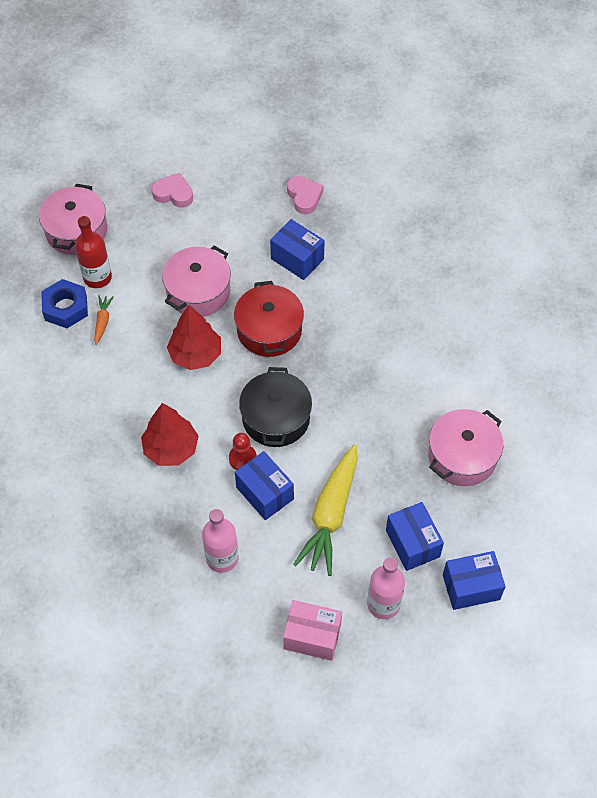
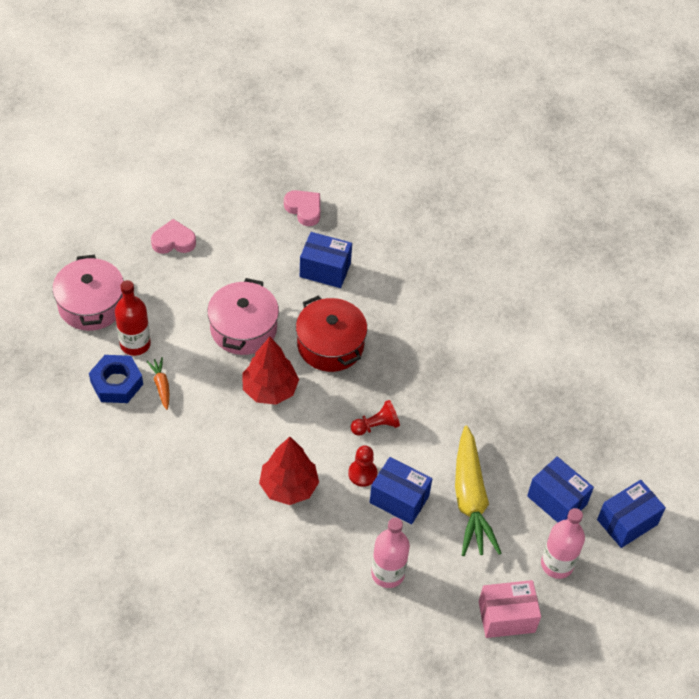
camera: 25 degrees left, 5 degrees down
black pot [239,367,312,447] -> red pawn [351,400,400,436]
pink pot [428,409,503,486] -> none

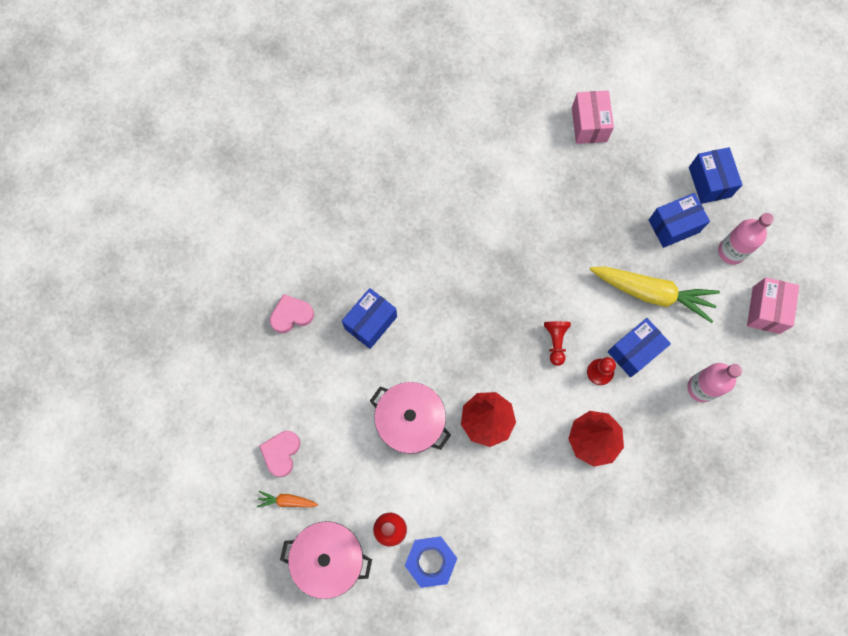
camera: 65 degrees left, 20 degrees up
orange carrot [147,357,169,410] -> orange carrot moved to [257,491,318,507]
red pot [296,296,367,372] -> none
none -> pink box [572,91,614,144]

